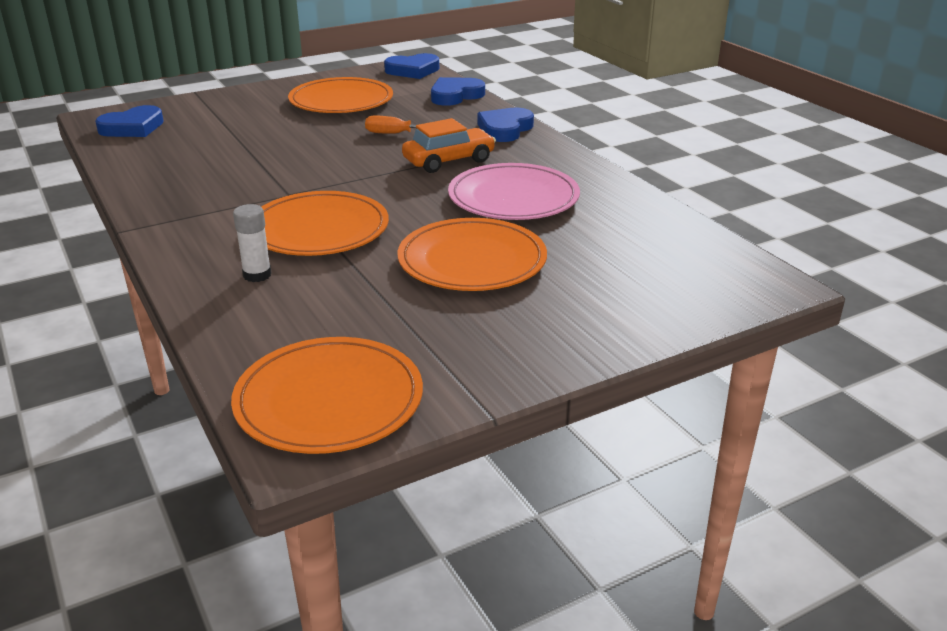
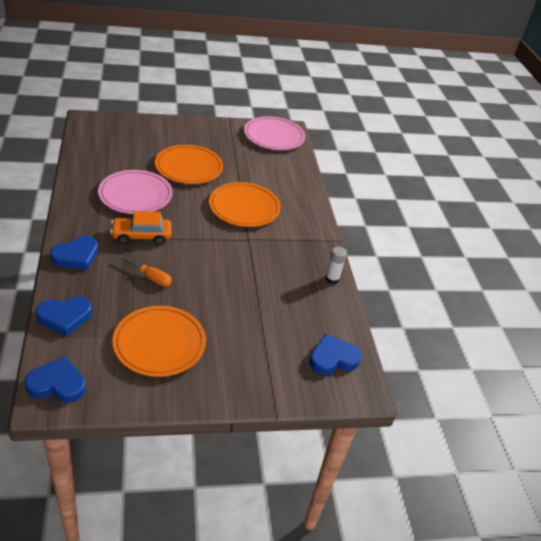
camera: 165 degrees left, 10 degrees up
orange plate [231,337,423,454] -> pink plate [244,116,305,150]
white glue stick [233,204,272,282] -> white glue stick moved to [325,247,347,284]

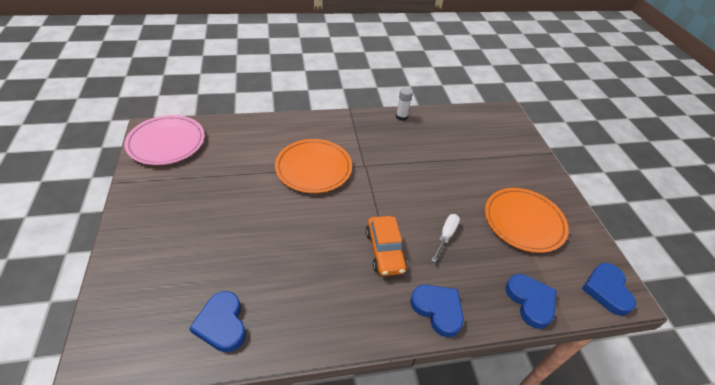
camera: 90 degrees left, 5 degrees up
pink plate [98,170,173,214] -> none
orange screwdriver [119,255,172,286] -> white screwdriver [431,214,460,262]
orange plate [155,145,223,184] -> none
blue heart [309,334,362,375] -> blue heart moved to [189,291,246,352]

